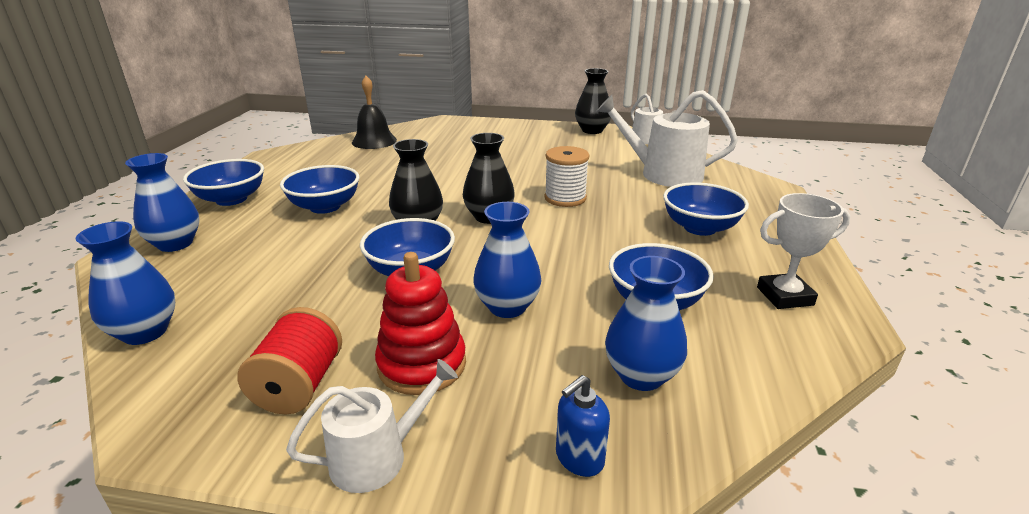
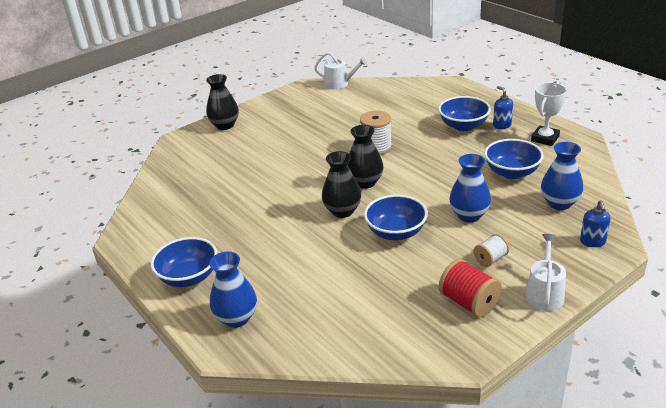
camera: 45 degrees left, 5 degrees up
blue vase [75,221,175,345] -> none
blue bowl [280,165,359,214] -> none
black bell [352,76,397,149] -> none
red stacking toy [375,252,466,395] -> white spool [473,234,510,267]
black vase [575,68,611,134] -> black vase moved to [206,74,239,130]
white watering can [597,90,738,187] -> none
none -> blue soap dispenser [493,86,513,129]

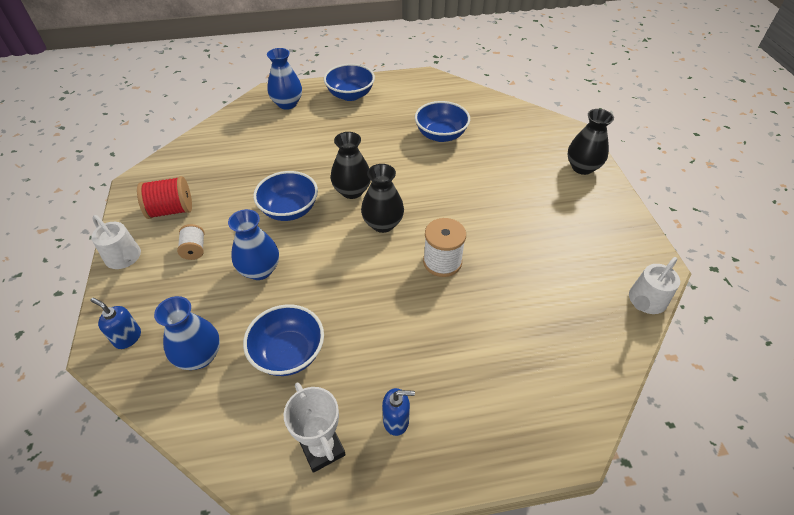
camera: 115 degrees right, 15 degrees up
blue bowl [438,96,491,131] -> blue bowl moved to [415,101,470,142]

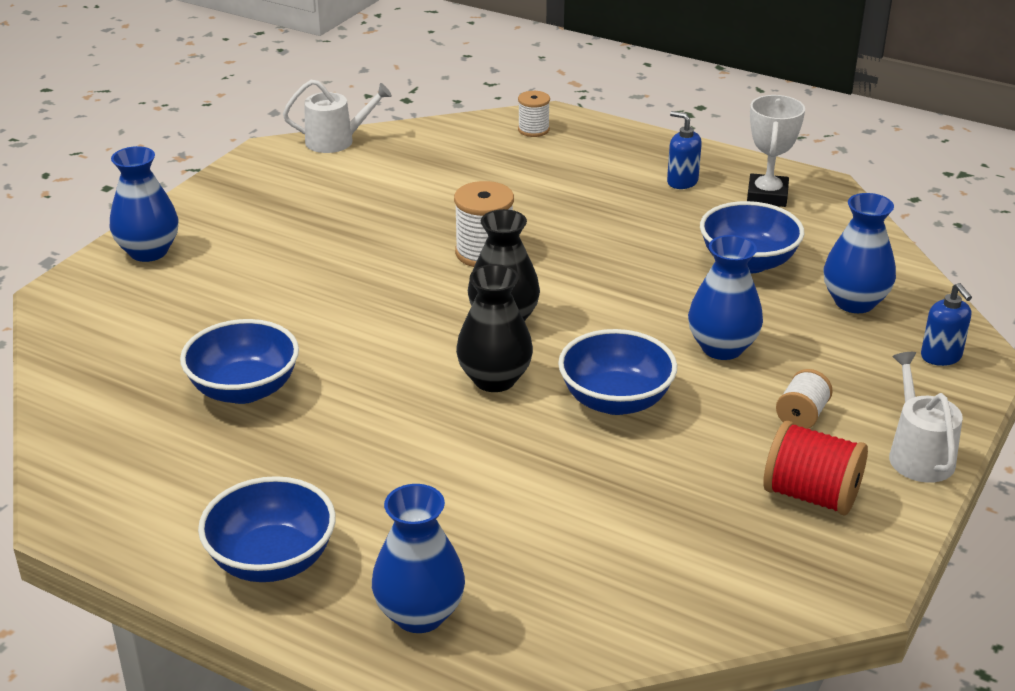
camera: 140 degrees left, 15 degrees down
black vase [568,109,614,175] -> blue vase [110,146,179,262]
none -> white spool [518,91,550,137]

